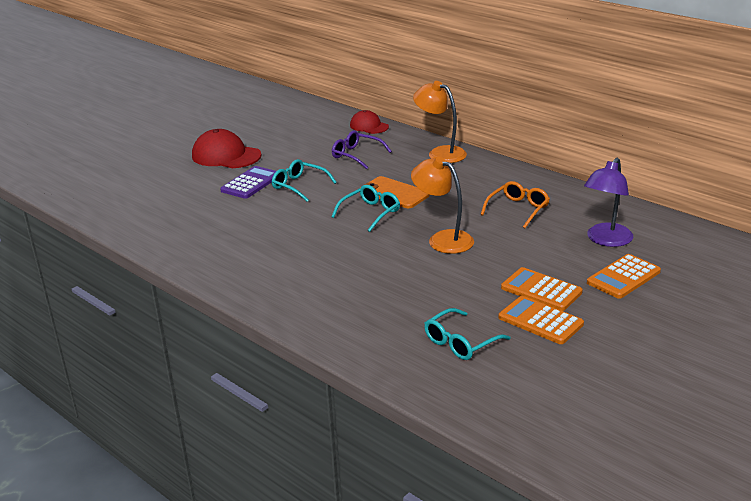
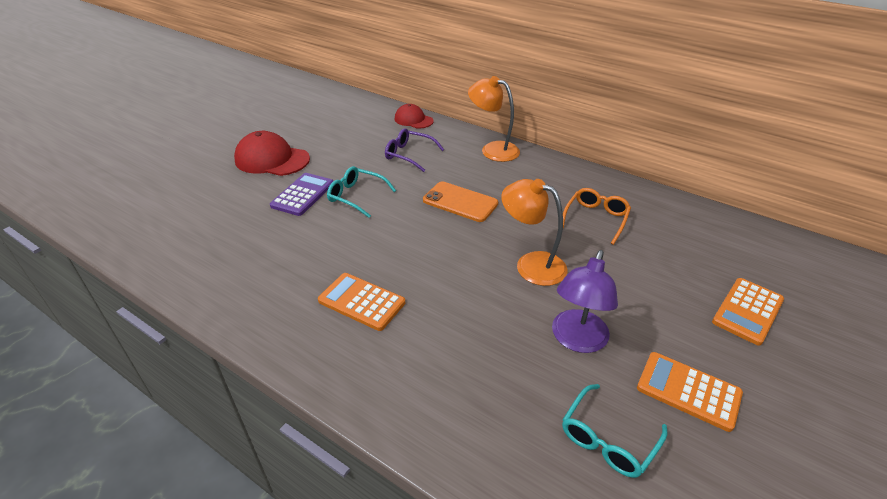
camera: 10 degrees left, 10 degrees up
turquoise glasses [331,185,400,232] -> none
orange calculator [501,267,583,311] -> orange calculator moved to [318,273,405,331]
purple lamp [584,158,633,247] -> purple lamp moved to [552,250,618,353]

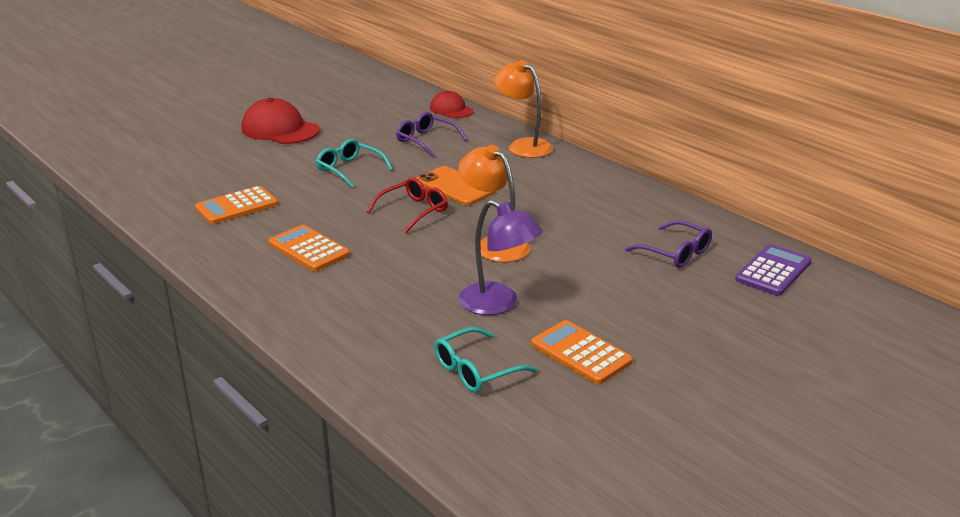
camera: 15 degrees right, 10 degrees down
purple calculator [270,173,333,216] -> purple calculator moved to [735,244,812,296]
purple lamp [552,250,618,353] -> purple lamp turned 90 degrees counterclockwise [459,200,543,315]
orange glasses [563,188,631,245] -> none
orange calculator [712,278,784,346] -> orange calculator moved to [195,186,278,224]
none -> red glasses [367,177,448,233]
none -> purple glasses [625,220,712,268]

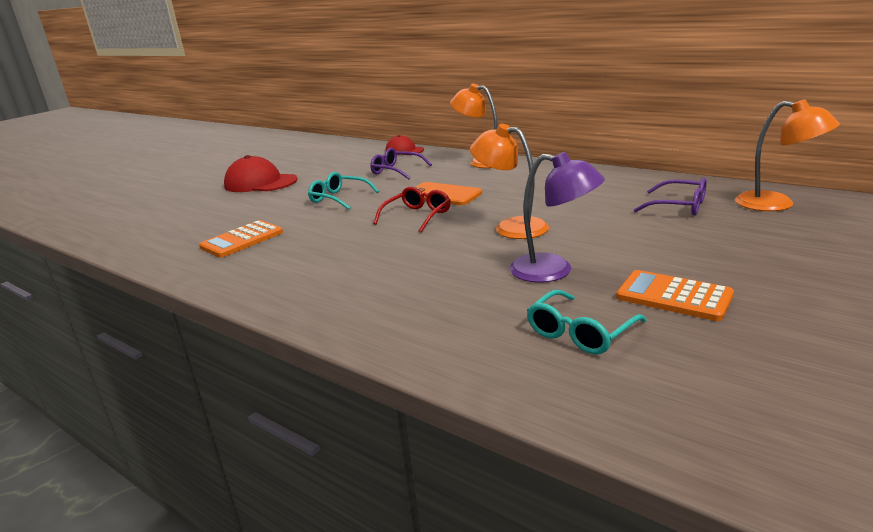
camera: 10 degrees left, 5 degrees down
orange calculator [268,225,350,272] -> none
purple calculator [735,244,812,296] -> orange lamp [735,99,840,211]

